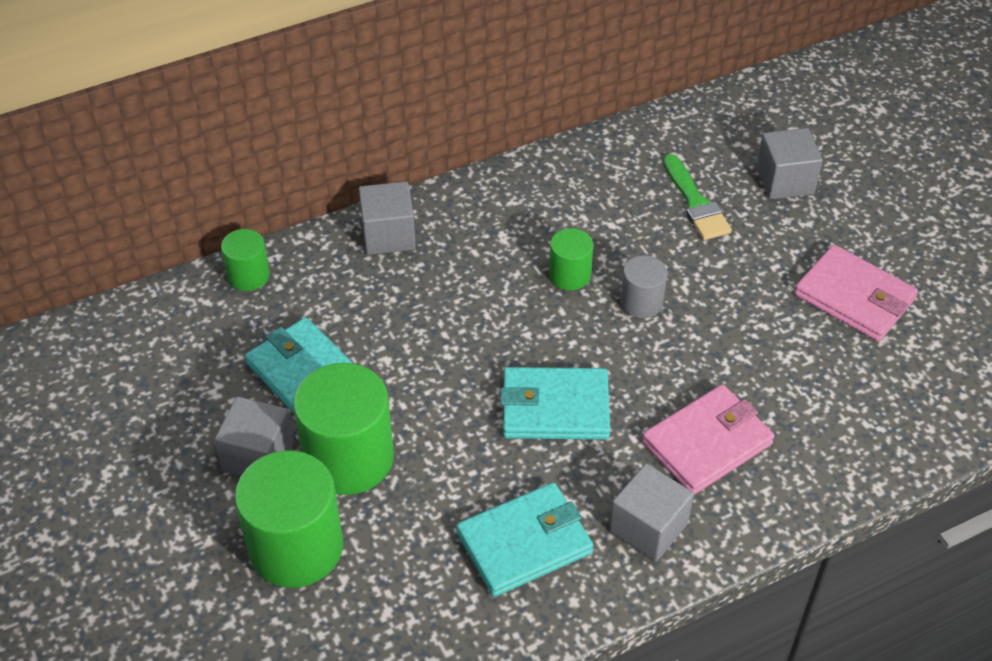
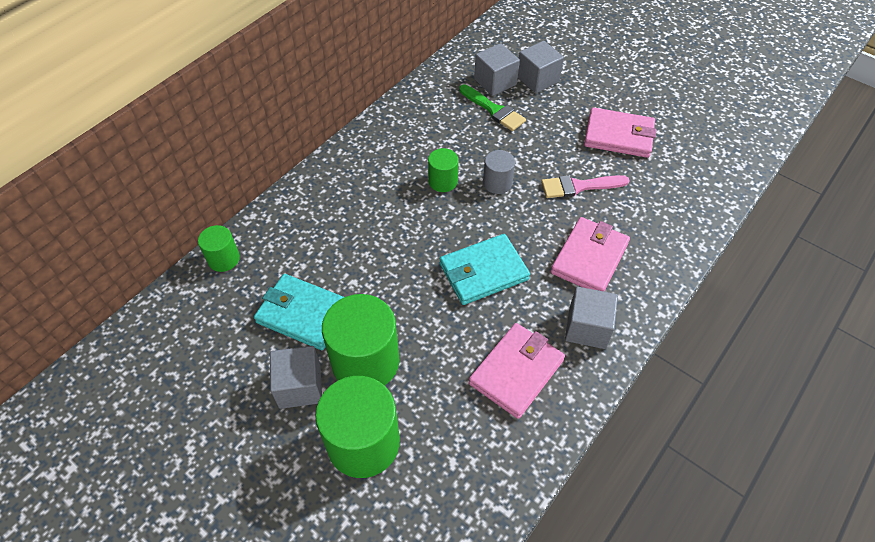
camera: 25 degrees left, 5 degrees up
grey cube [359,181,416,255] -> grey cube moved to [474,43,520,96]
turquoise wallet [456,483,593,597] -> pink wallet [469,323,565,419]
none -> pink brush [541,175,630,198]

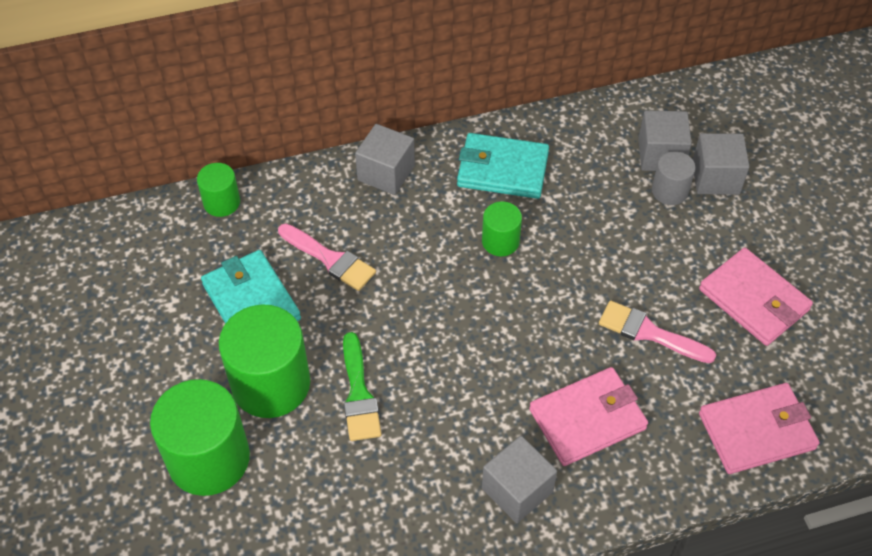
camera: 35 degrees right, 0 degrees up
grey cube [270,346,322,409] -> grey cube moved to [355,124,415,195]
turquoise wallet [440,234,530,305] -> turquoise wallet moved to [457,133,549,199]
green brush [459,84,526,131] -> green brush moved to [343,332,382,441]
pink wallet [469,323,565,419] -> pink wallet moved to [699,383,820,474]
grey cylinder [483,150,515,194] -> grey cylinder moved to [652,151,696,205]
none -> pink brush [278,224,376,291]

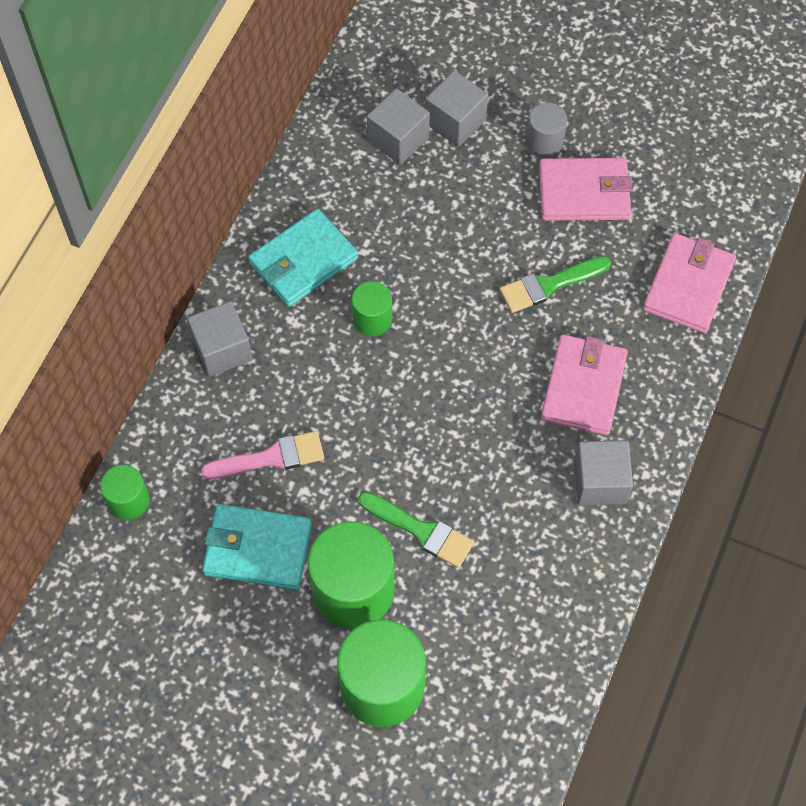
camera: 50 degrees left, 10 degrees up
pink brush [599,301,716,363] -> green brush [500,256,611,313]
grey cylinder [652,151,696,205] -> grey cylinder moved to [526,103,567,157]

